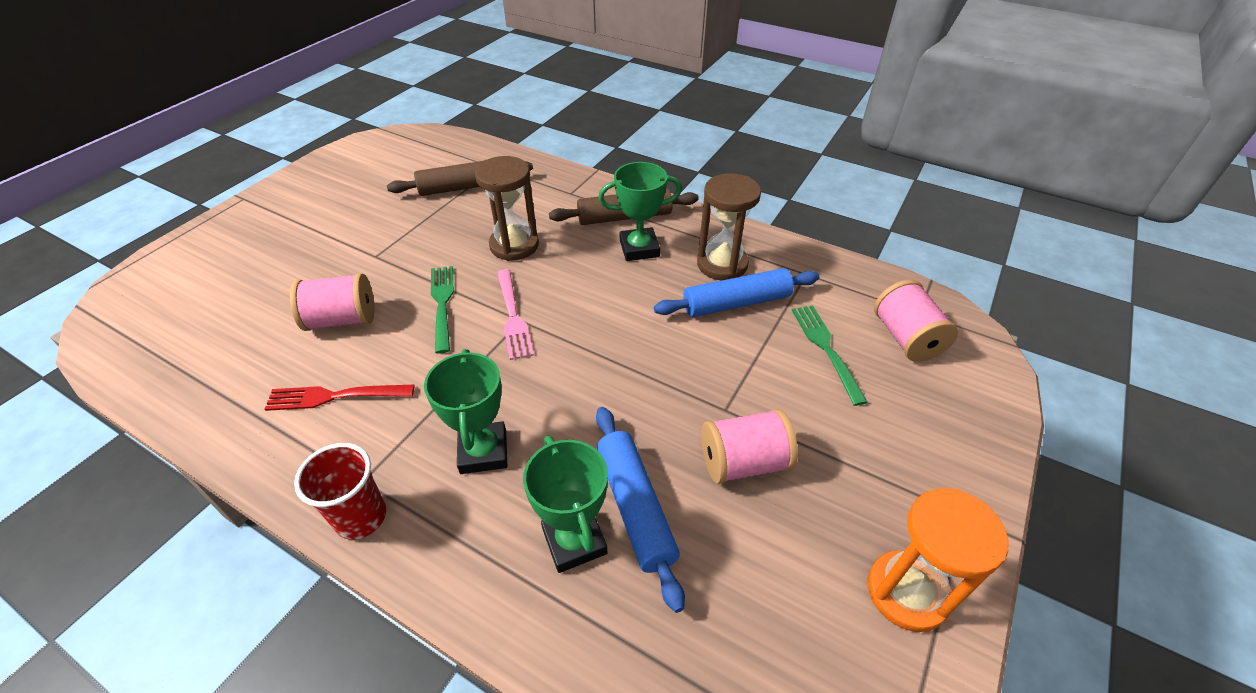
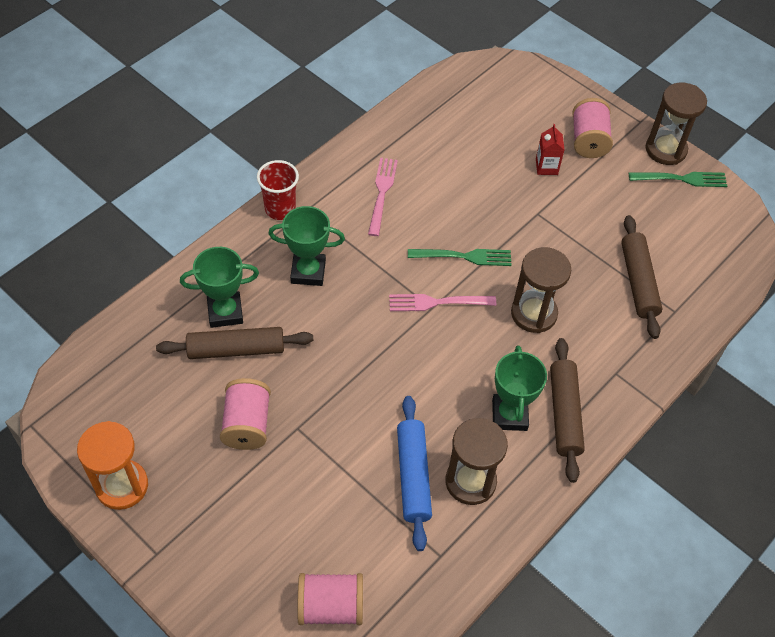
camera: 100 degrees right, 10 degrees up
red fork [264,385,414,411] -> pink fork [368,158,398,236]
pink spool [290,273,375,331] -> pink spool moved to [572,98,613,158]
blue rolling pin [596,407,685,613] -> brown rolling pin [156,327,313,359]
green fork [792,305,868,406] -> green fork moved to [629,172,727,187]
none -> red carton [536,124,565,175]
none -> brown hourglass [645,83,707,165]

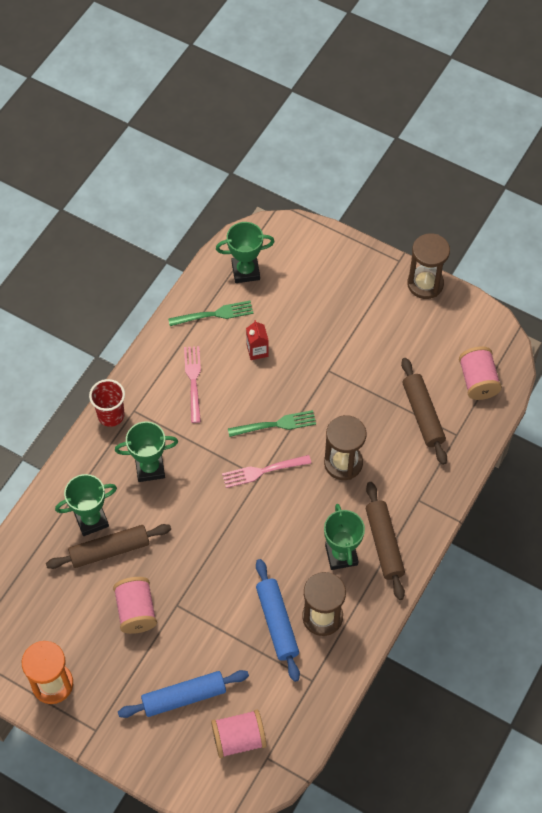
camera: 10 degrees left, 5 degrees up
red carton [536,124,565,175] -> red carton moved to [246,320,269,360]
pink spool [572,98,613,158] -> pink spool moved to [459,346,502,400]
green fork [629,172,727,187] -> green fork moved to [168,301,254,326]
none -> blue rolling pin [118,670,249,718]
none -> green trophy [216,222,275,283]

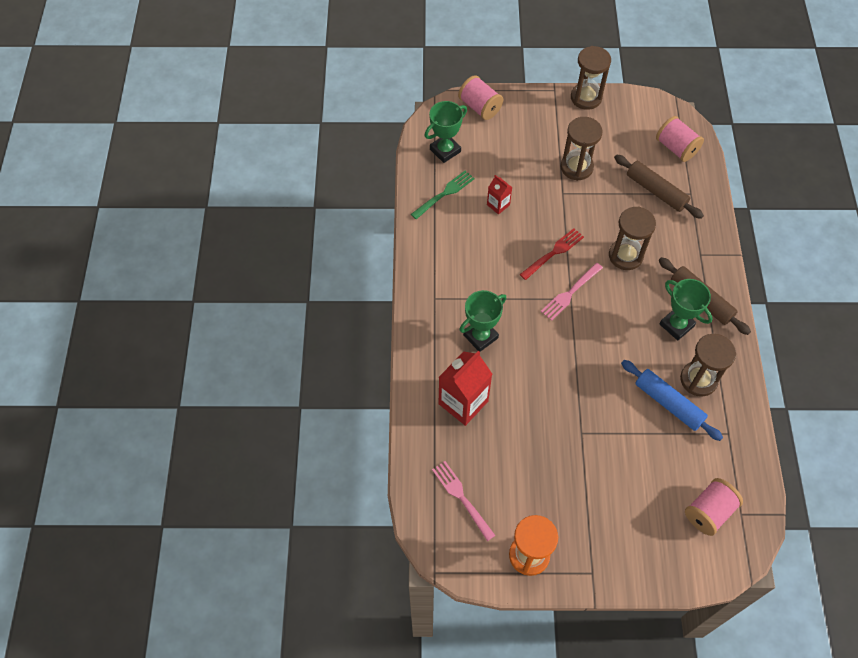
camera: 30 degrees left, 0 degrees up
brown rolling pin [46,524,171,569] -> none
green trophy [55,474,117,536] -> red carton [439,351,492,426]
red cup [89,379,125,427] -> none
pink spool [113,577,157,634] -> pink spool moved to [458,75,504,120]
blue rolling pin [118,670,249,718] -> none
pink fork [184,346,201,423] -> pink fork moved to [432,461,496,541]
green fork [228,410,316,437] -> red fork [520,228,584,280]
none -> brown hourglass [561,117,603,181]

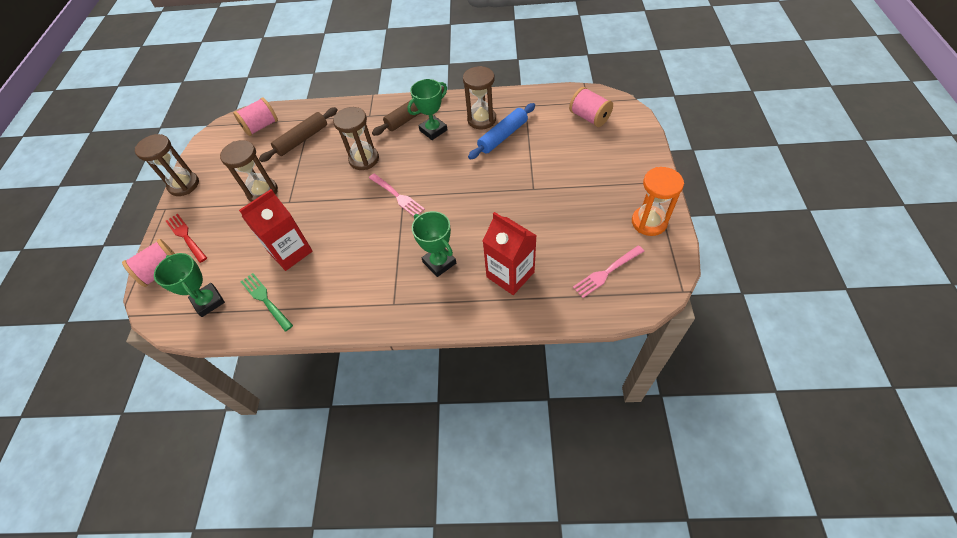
camera: 85 degrees left, 5 degrees down
red carton [487,175,512,214] -> red carton [239,189,313,271], size x1.93
red fork [520,228,584,280] -> red fork moved to [166,214,207,263]

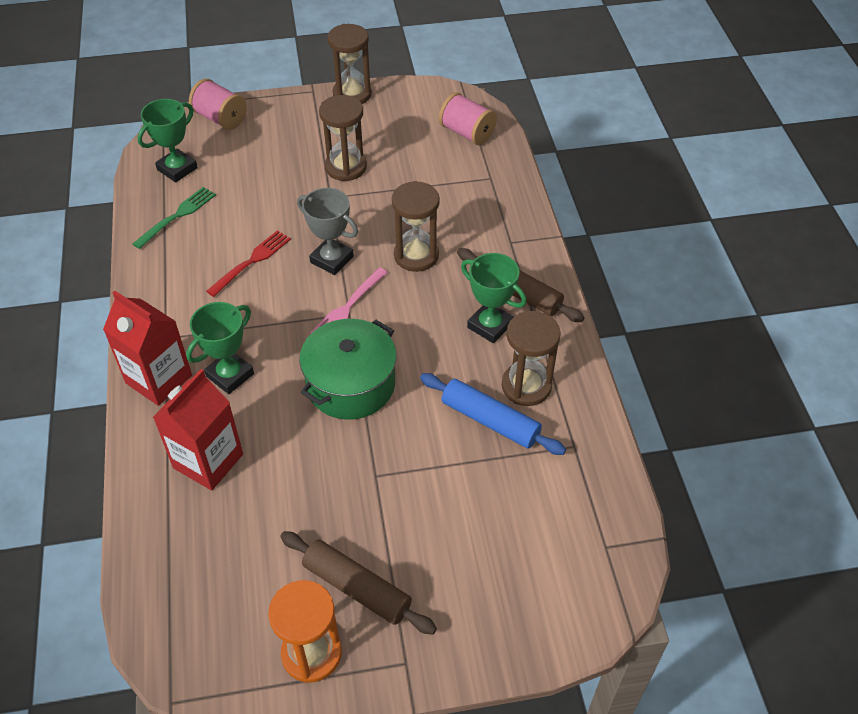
camera: 75 degrees right, 5 degrees down
red fork [166,214,207,263] -> red fork moved to [206,230,291,297]
red carton [239,189,313,271] -> red carton moved to [103,291,192,406]
brown rolling pin [259,107,338,162] -> brown rolling pin moved to [280,531,437,635]
pink spool [569,87,613,127] -> none
pink fork [573,245,644,298] -> none
none -> grey trophy [297,188,358,275]
none -> green pot [299,319,396,420]

